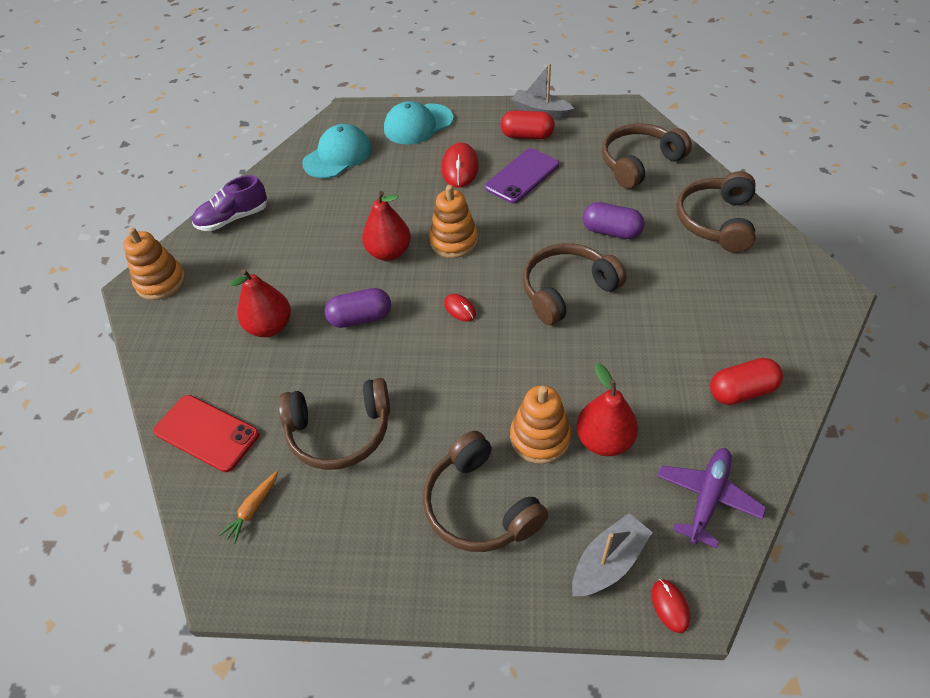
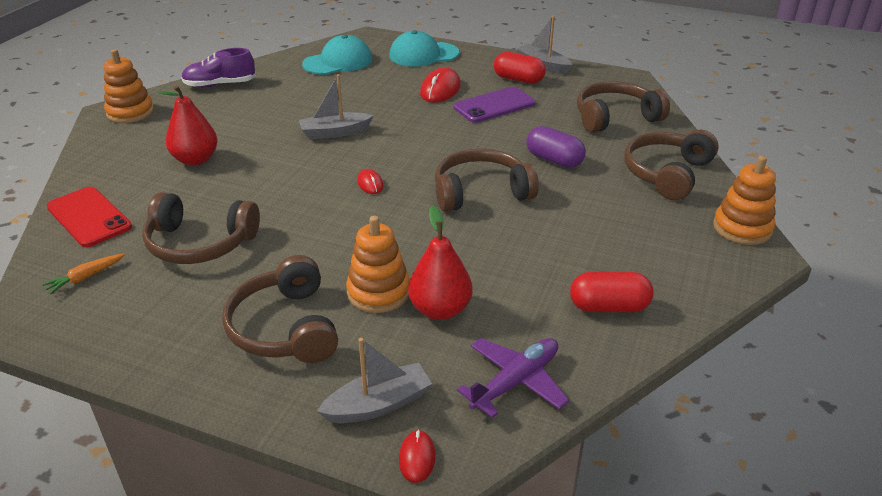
camera: 15 degrees right, 15 degrees down
purple capsule [325,288,391,328] -> none
red pear [362,191,411,261] -> grey boat [299,74,374,139]
orange stacking toy [429,185,478,258] -> orange stacking toy moved to [713,156,776,245]

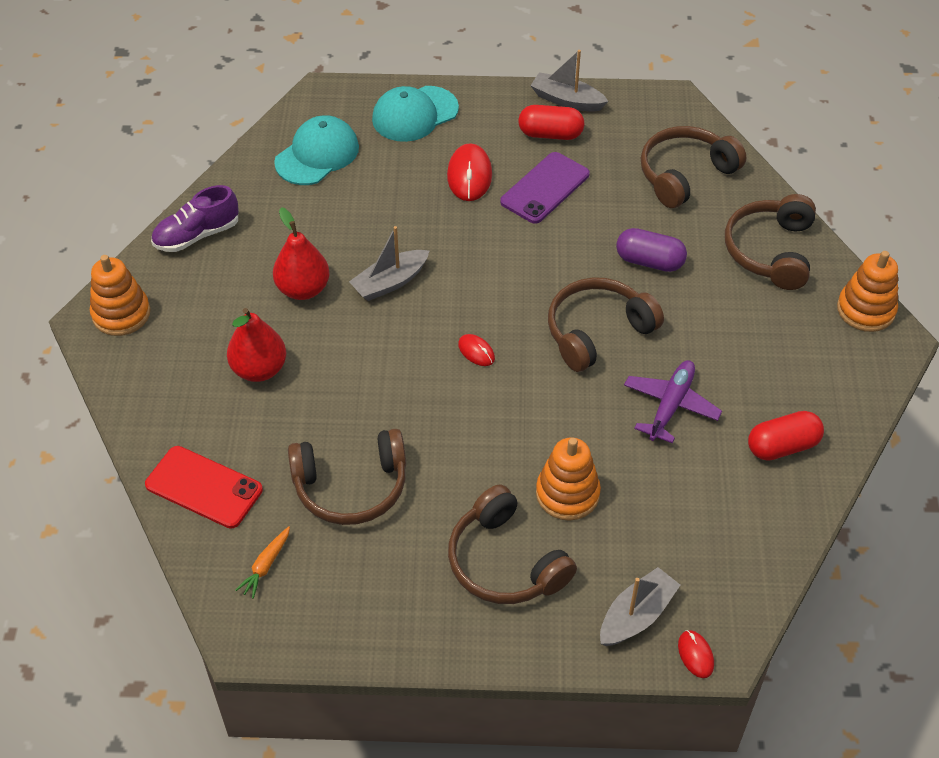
camera: 20 degrees left, 15 degrees up
red pear [408,206,473,320] -> red pear moved to [273,207,330,300]
purple plane [457,338,569,418] -> purple plane moved to [624,360,722,443]

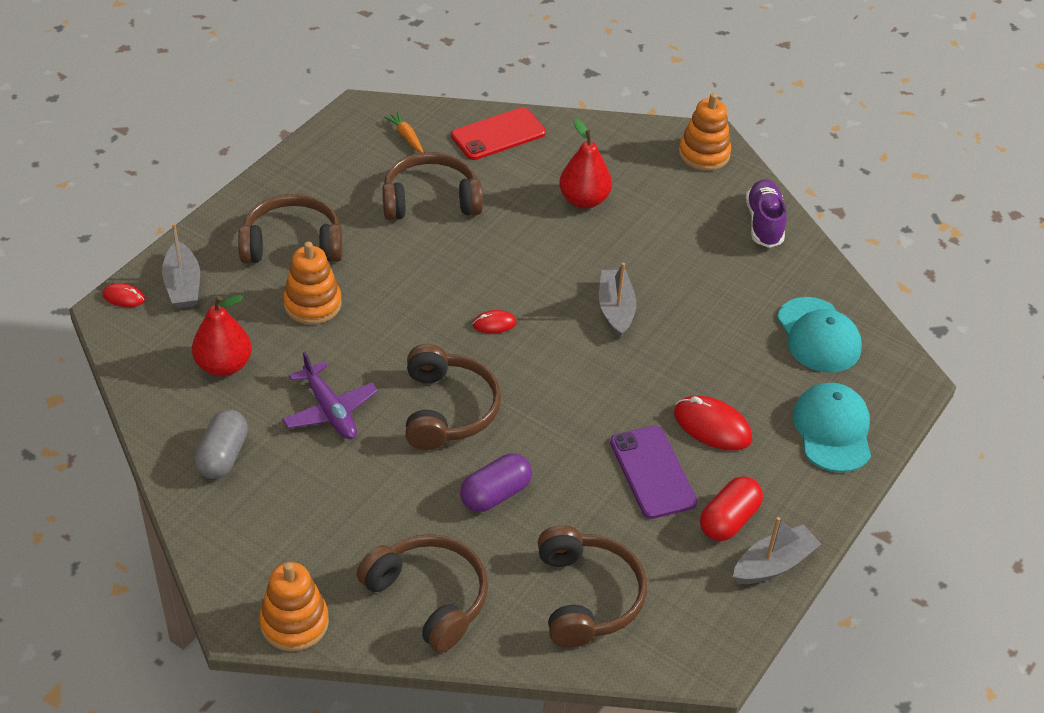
camera: 120 degrees right, 5 degrees down
red pear [273,207,330,300] -> red pear moved to [192,295,252,376]
brown headphones [288,429,406,525] -> brown headphones turned 60 degrees clockwise [382,152,483,220]
red capsule [748,411,824,461] -> grey capsule [194,410,248,479]

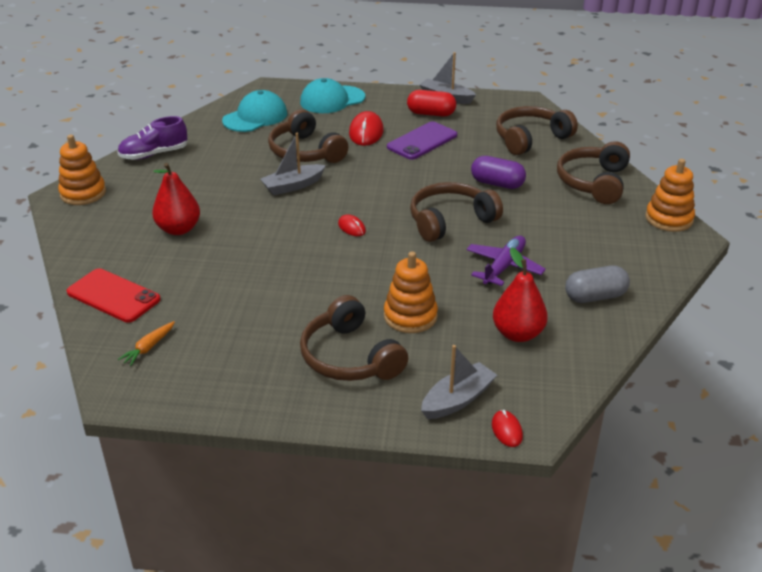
camera: 115 degrees left, 10 degrees down
brown headphones [382,152,483,220] -> brown headphones moved to [268,109,348,163]

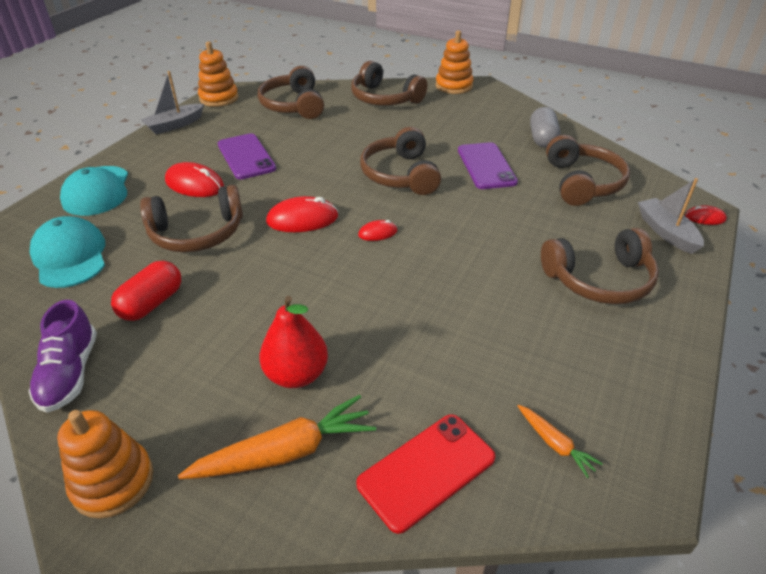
camera: 70 degrees left, 5 degrees up
grey boat [260,133,326,195] -> none
orange stacking toy [384,251,438,333] -> orange stacking toy moved to [198,41,238,107]
red capsule [407,90,456,117] -> red capsule moved to [111,261,181,321]
purple plane [466,236,546,286] -> purple phone [458,142,518,189]
purple capsule [471,156,526,189] -> none
red pear [493,247,548,342] -> brown headphones [546,135,630,206]
none -> orange carrot [178,395,376,479]
none -> red mouse [266,196,338,232]

